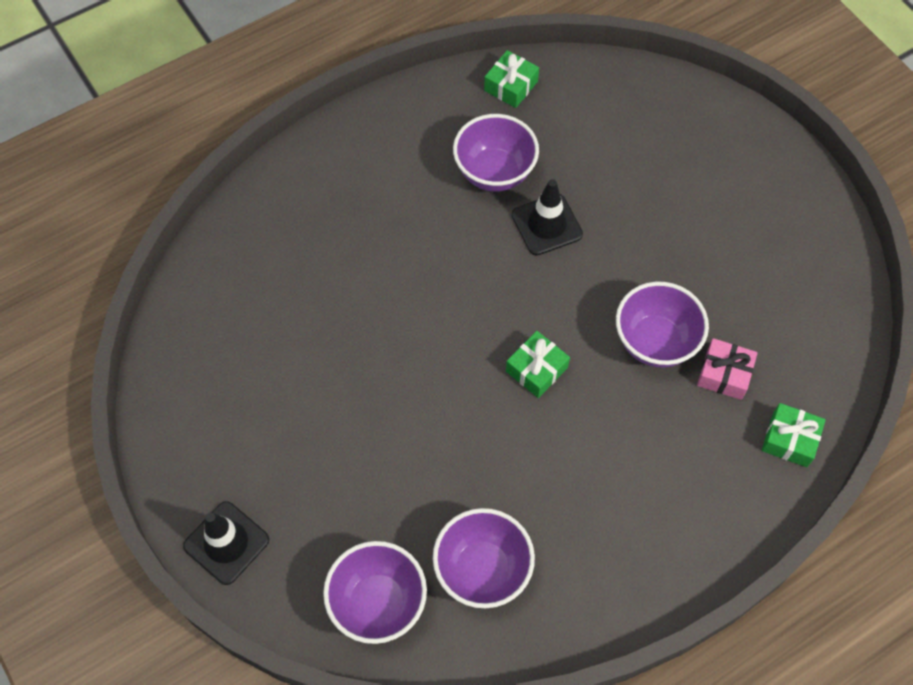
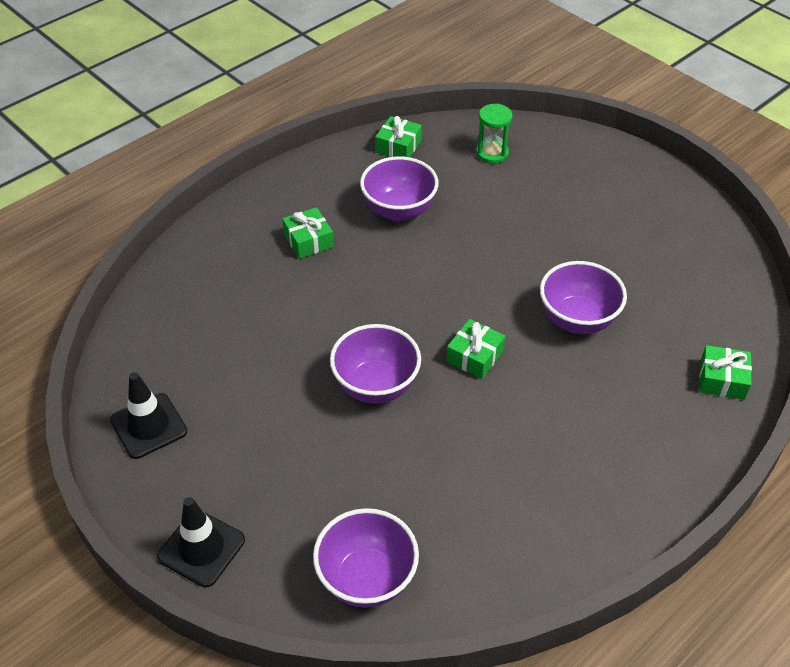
camera: 10 degrees left, 15 degrees down
purple bowl [433,508,535,608] -> purple bowl moved to [330,324,421,403]
black traffic cone [512,179,583,256] -> black traffic cone moved to [110,372,187,459]
pink gift [697,338,758,400] -> none
none -> green gift [282,207,334,259]
none -> green hourglass [476,104,513,164]

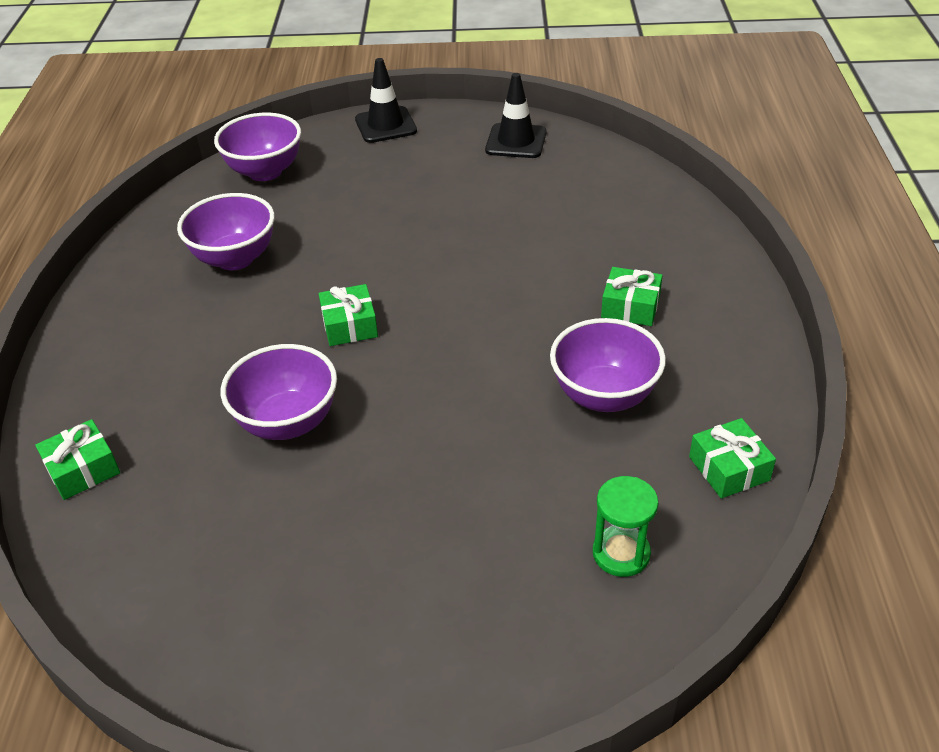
camera: 135 degrees right, 5 degrees down
purple bowl [330,324,421,403] -> purple bowl moved to [177,193,275,270]

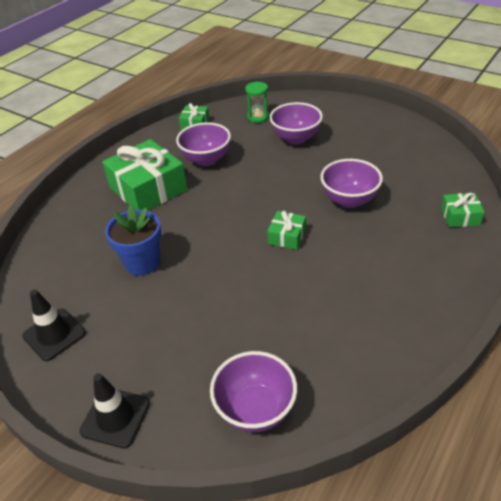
camera: 145 degrees left, 0 degrees up
purple bowl [177,193,275,270] -> purple bowl moved to [269,102,323,144]
green gift [601,267,663,326] -> green gift [102,139,187,211], size x2.08
none -> blue flower pot [105,205,161,276]

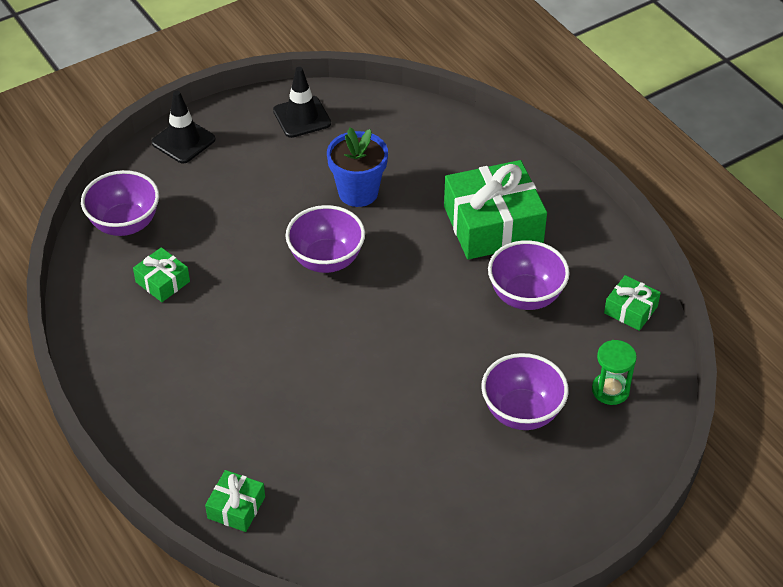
camera: 110 degrees right, 5 degrees up
green gift [267,211,306,250] -> green gift moved to [133,247,190,302]
purple bowl [320,159,383,208] -> purple bowl moved to [286,205,365,273]

